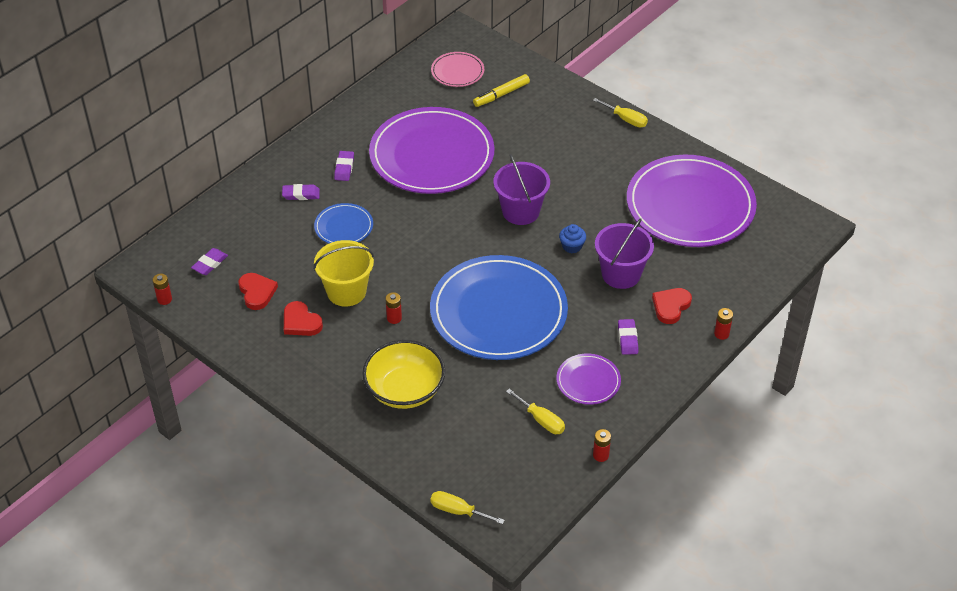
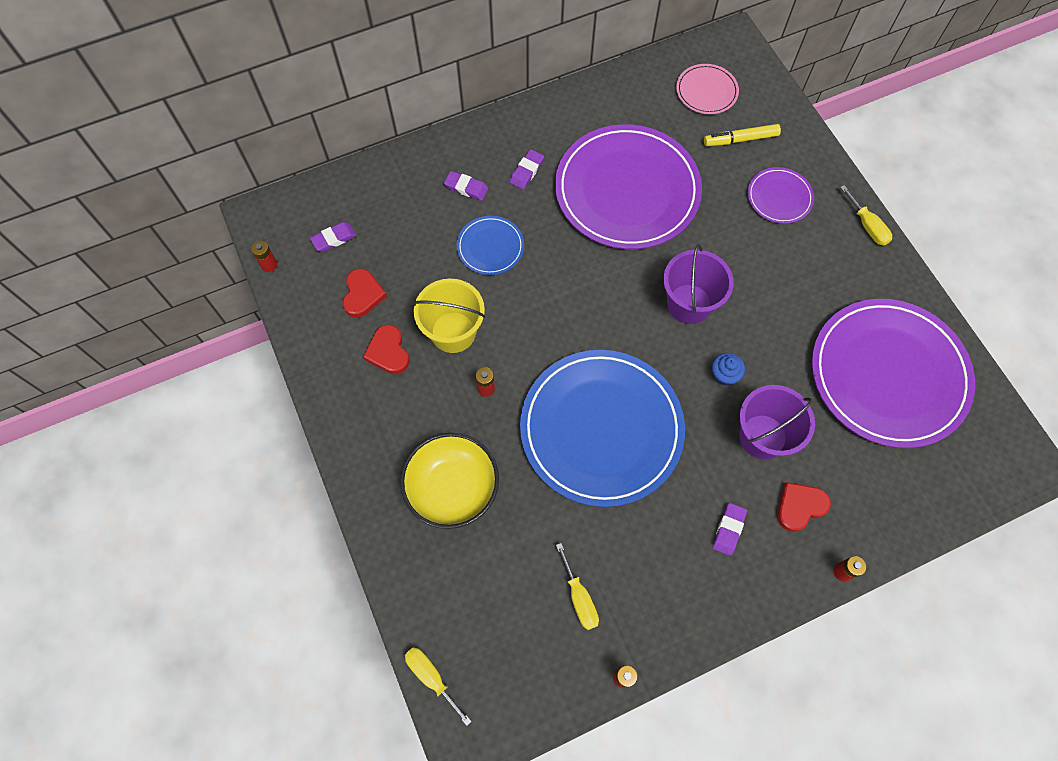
camera: 25 degrees right, 20 degrees up
purple plate [556,354,621,405] -> purple plate moved to [748,167,814,224]

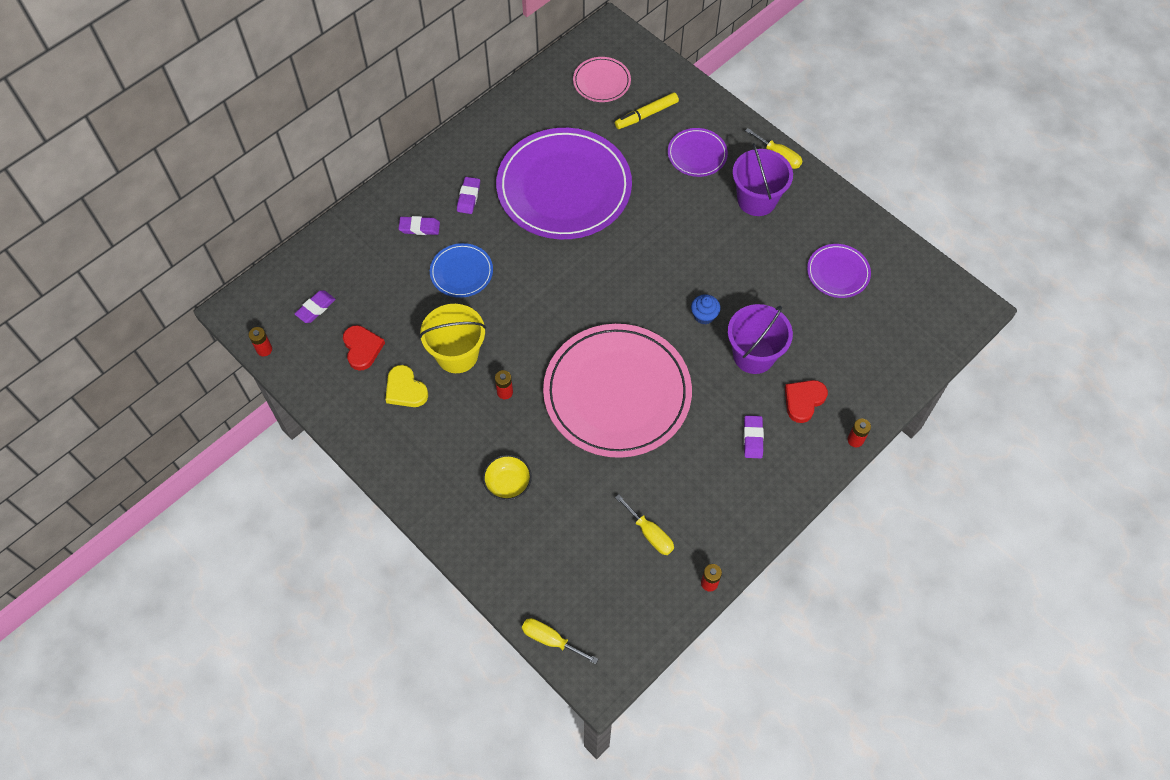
camera: 20 degrees left, 5 degrees down
red heart [363,324,410,374] -> yellow heart [385,365,428,407]
yellow bowl [400,433,499,529] -> yellow bowl [483,455,532,500], size x0.56
blue plate [520,350,685,507] -> pink plate [543,324,692,458]
purple bucket [663,244,734,324] -> purple bucket moved to [732,143,793,216]
purple plate [812,299,975,448] -> purple plate [807,244,871,298], size x0.45

